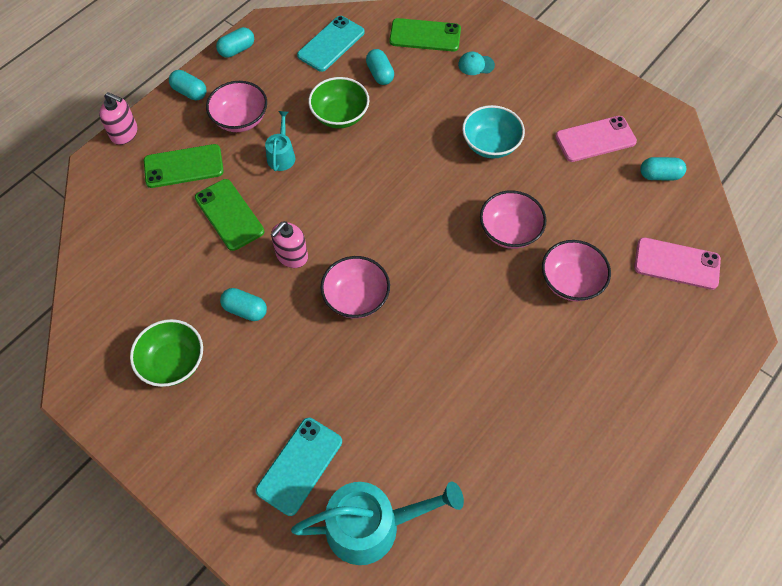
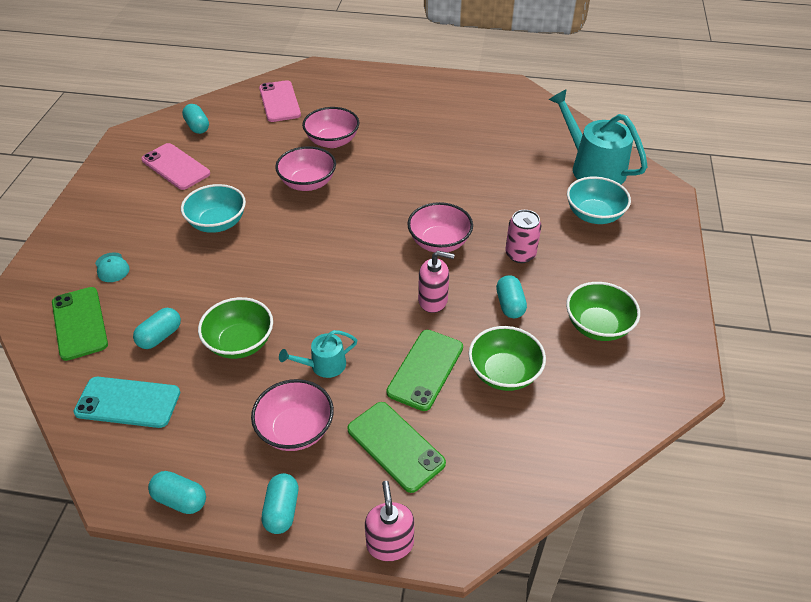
camera: 120 degrees left, 15 degrees down
turquoise phone [256,418,342,516] -> turquoise bowl [567,177,631,224]
none -> green bowl [469,326,546,391]
none -> pink can [505,210,541,263]

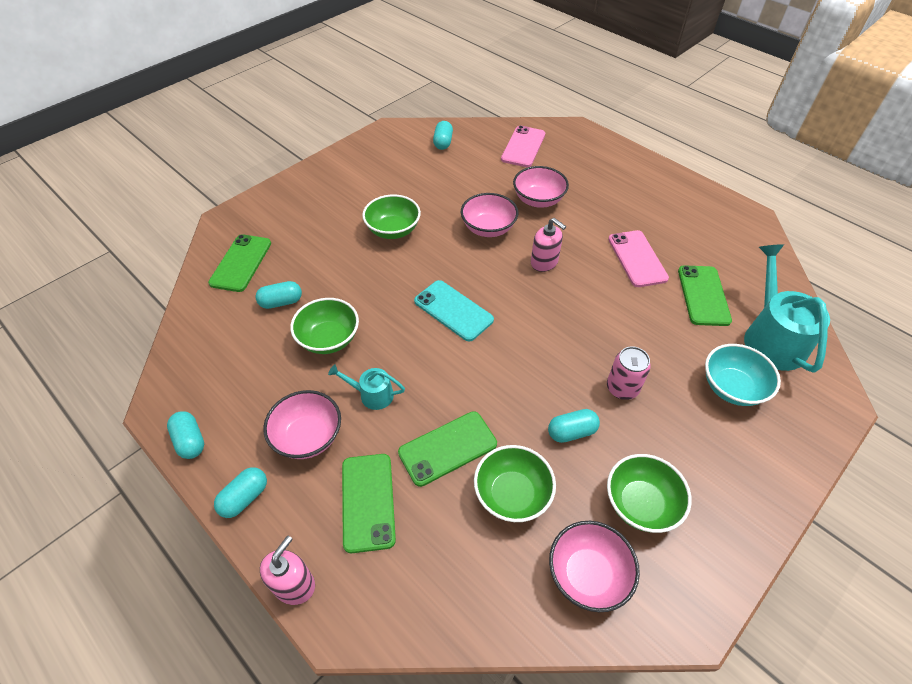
camera: 35 degrees right, 5 degrees up
turquoise phone [73,377,180,428] -> turquoise phone moved to [414,280,494,342]
turquoise cap [95,252,130,282] -> none
pink phone [141,143,210,190] -> pink phone moved to [608,230,669,287]
turquoise bowl [181,184,246,233] -> green bowl [362,195,421,239]
pink bowl [407,202,473,252] -> pink bowl moved to [549,521,640,612]
pink soap dispenser [418,251,455,313] -> pink soap dispenser moved to [531,218,566,272]
turquoise capsule [496,275,527,318] -> turquoise capsule turned 45 degrees clockwise [548,409,600,443]
none -> green phone [678,265,732,326]

